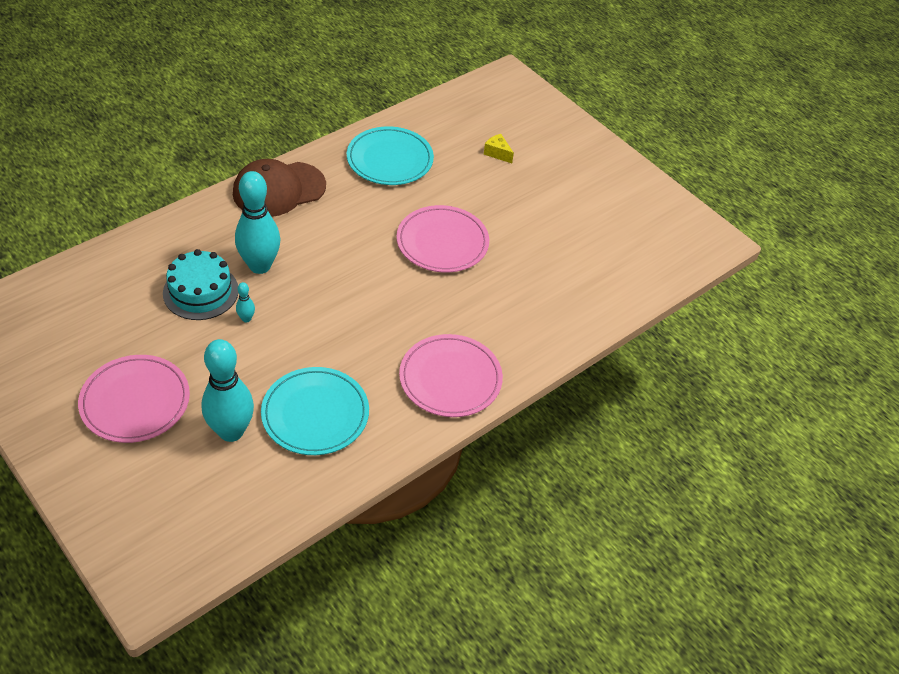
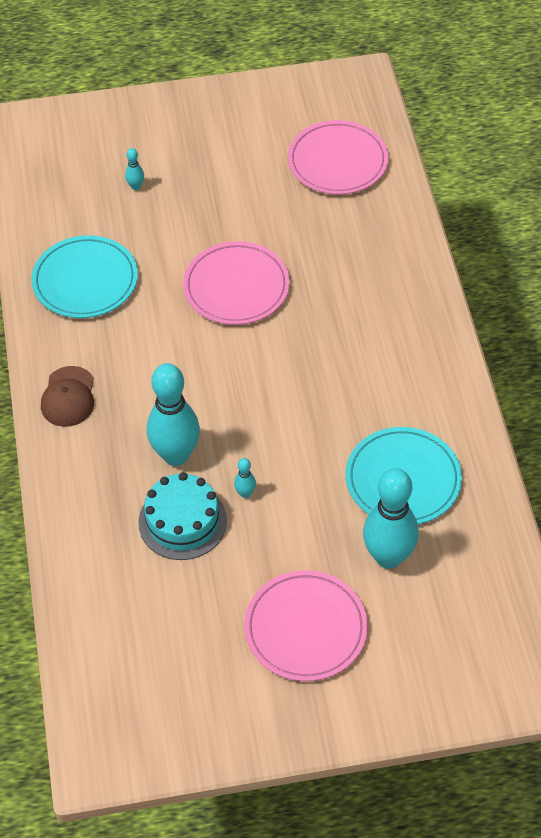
camera: 55 degrees left, 5 degrees up
brown cap [233,159,326,217] -> brown cap [41,366,94,427], size x0.62
pink plate [399,334,503,417] -> pink plate moved to [288,120,388,195]
yellow cheese [484,134,514,163] -> turquoise bowling pin [125,148,144,190]

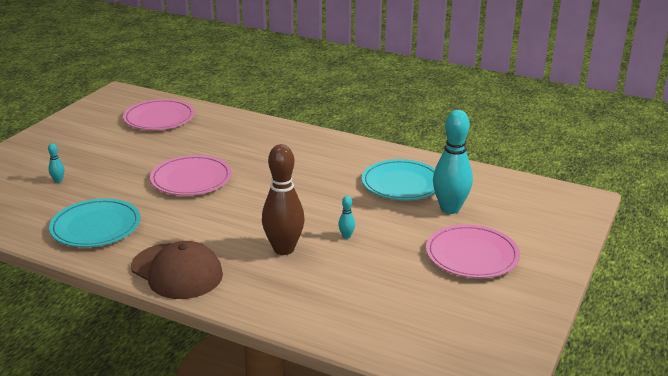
camera: 55 degrees left, 25 degrees down
brown cap [41,366,94,427] -> brown cap [131,241,223,299], size x1.60
turquoise cake [138,472,227,560] -> none
turquoise bowling pin [147,363,200,466] -> brown bowling pin [262,144,305,255]

